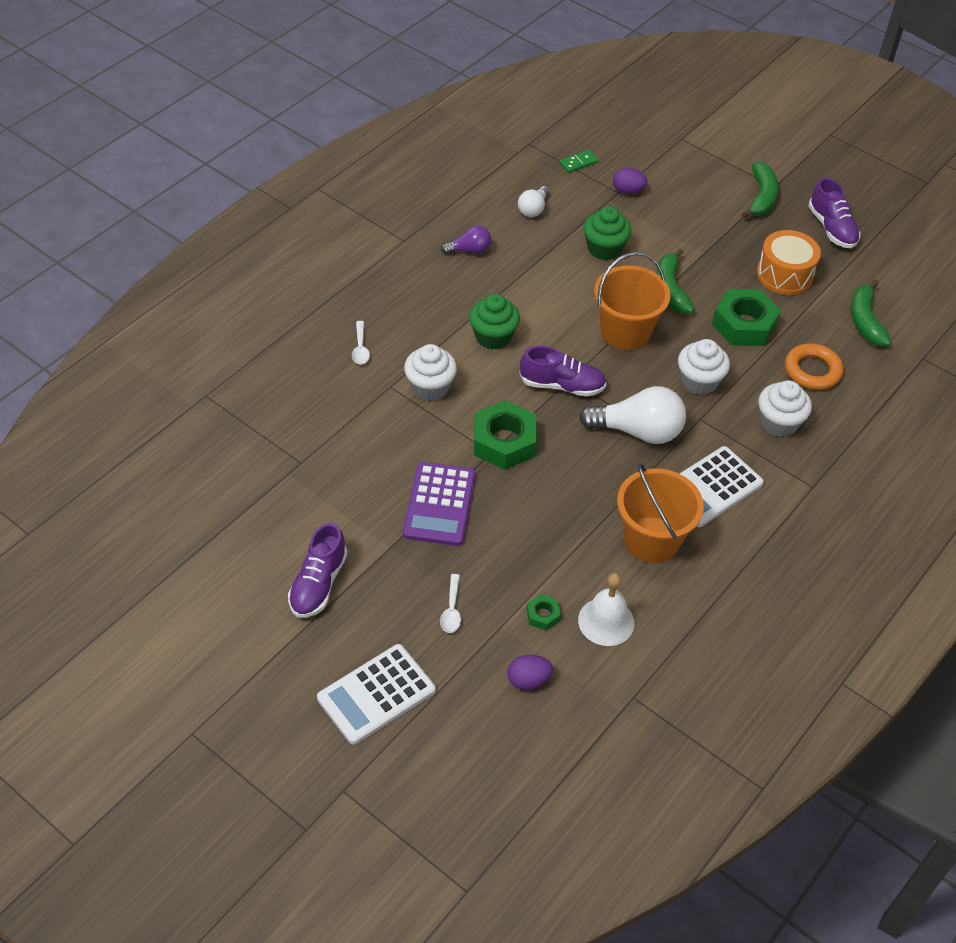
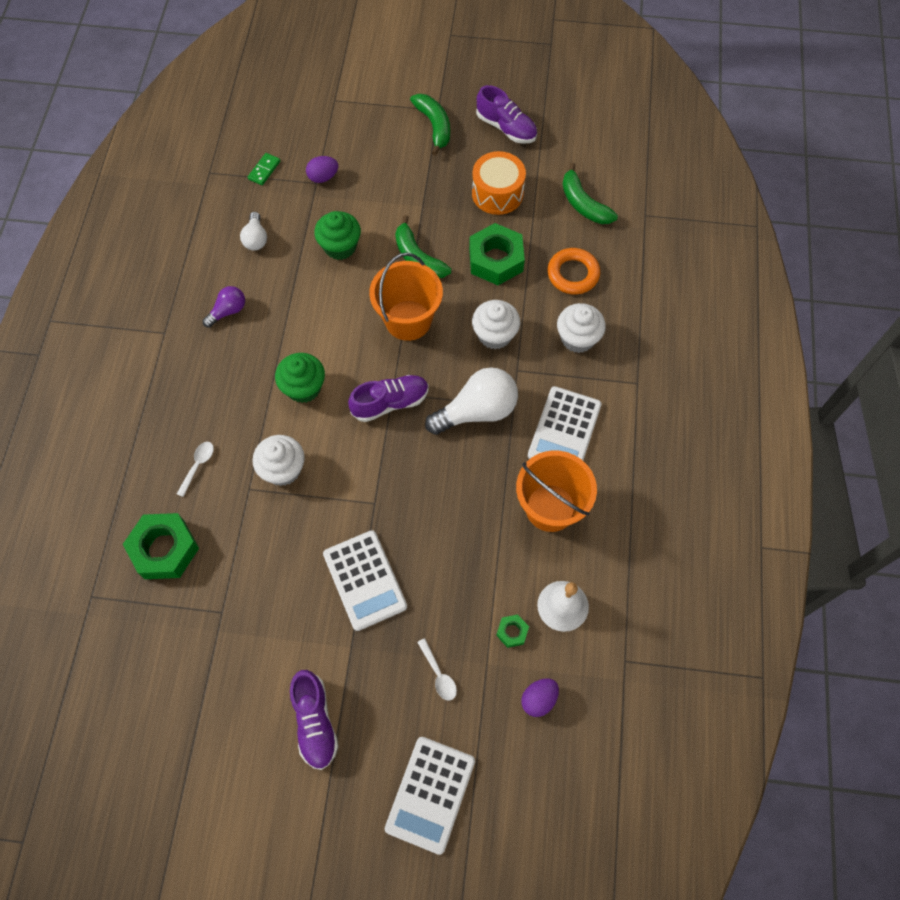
camera: 30 degrees left, 15 degrees up
white spoon [352,321,370,365] -> white spoon turned 120 degrees counterclockwise [177,442,214,497]
purple calculator [403,462,476,546] -> white calculator [323,530,407,631]
green nut [474,400,537,470] -> green nut moved to [123,513,199,579]

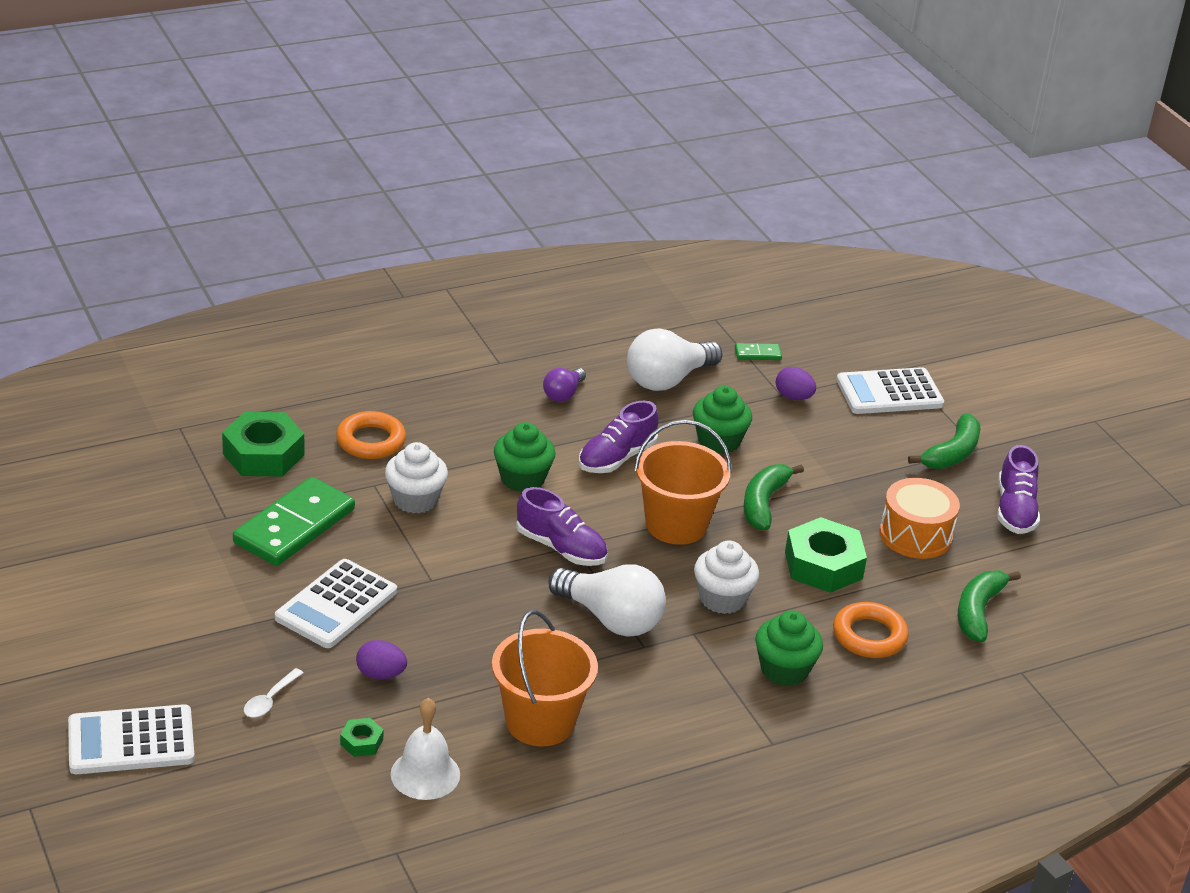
camera: 55 degrees right, 30 degrees down
white spoon [177,442,214,497] -> orange ring [336,411,406,459]
purple light bulb [203,286,245,328] -> purple light bulb turned 105 degrees clockwise [543,368,586,402]
white light bulb [240,212,267,251] -> white light bulb [627,328,723,391], size x1.85
purple shoe [290,670,338,770] -> purple shoe moved to [579,401,659,473]
purple egg [521,679,559,717] -> purple egg moved to [356,640,407,679]
white calculator [528,386,602,460] -> white calculator moved to [836,367,944,414]
white cupcake [557,303,606,353] -> green cupcake [755,610,823,686]
none -> green domino [233,477,355,566]

